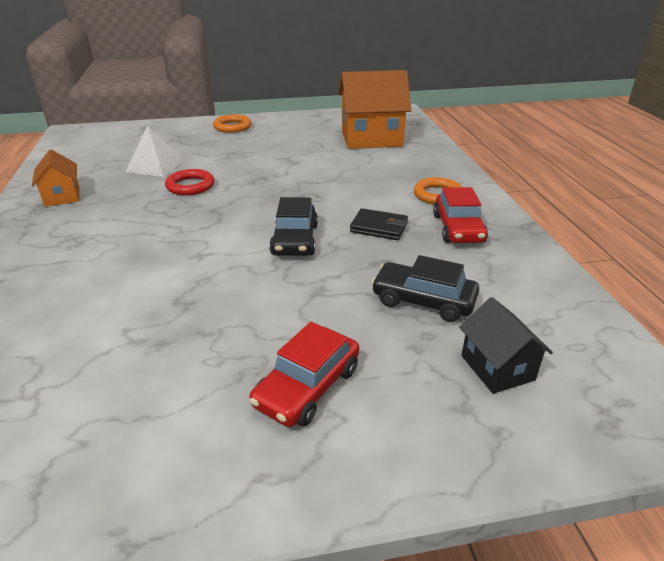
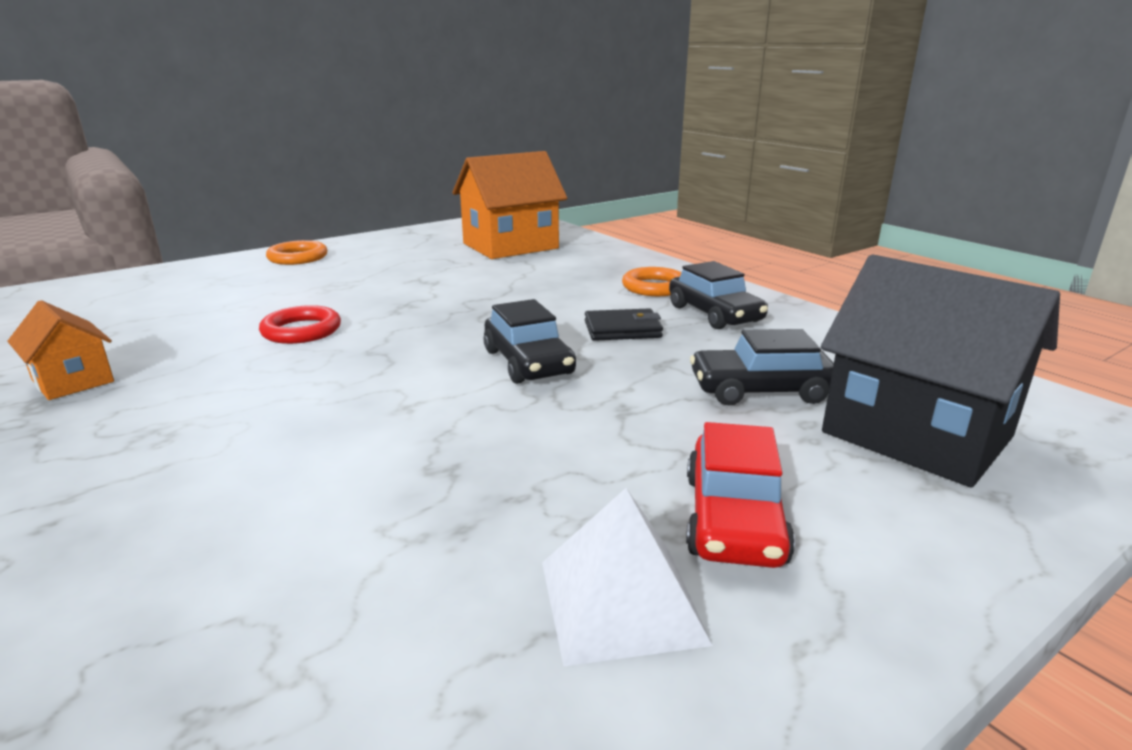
camera: 25 degrees left, 10 degrees down
white pyramid [125,126,185,177] -> white pyramid moved to [542,488,713,666]
red car [433,187,488,243] -> black car [669,261,768,329]
black house [459,297,553,394] -> black house [821,255,1060,488], size x1.91

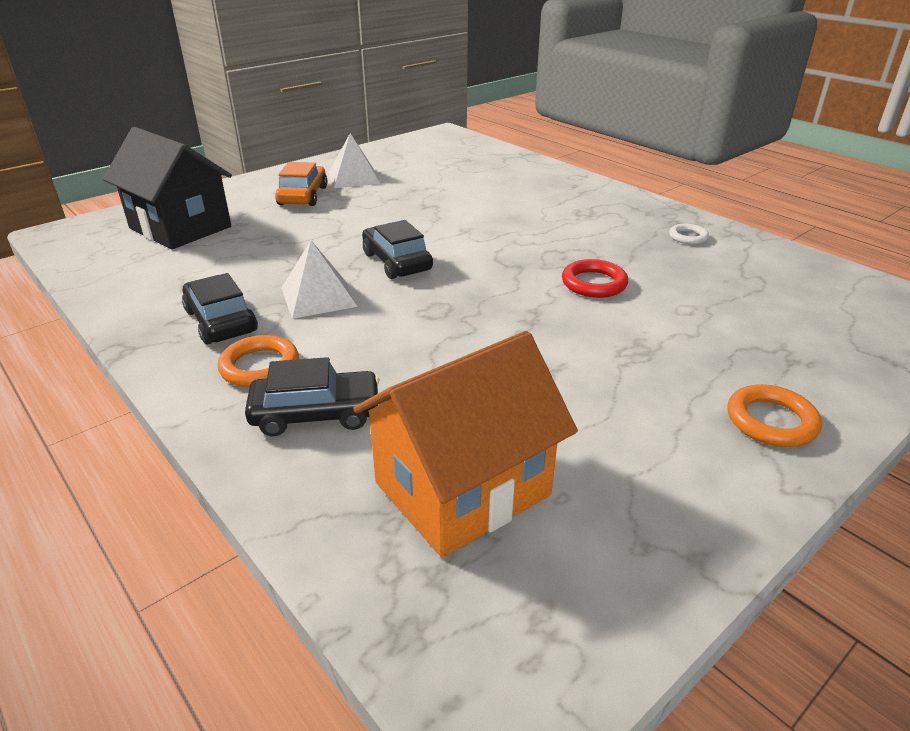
camera: 175 degrees right, 10 degrees up
orange house [7,300,114,400] -> white ring [669,224,709,244]
black wallet [585,308,663,341] -> white pyramid [281,240,358,319]
red car [686,422,795,568] -> orange car [275,162,327,206]
black car [690,329,834,406] -> black car moved to [245,357,380,436]

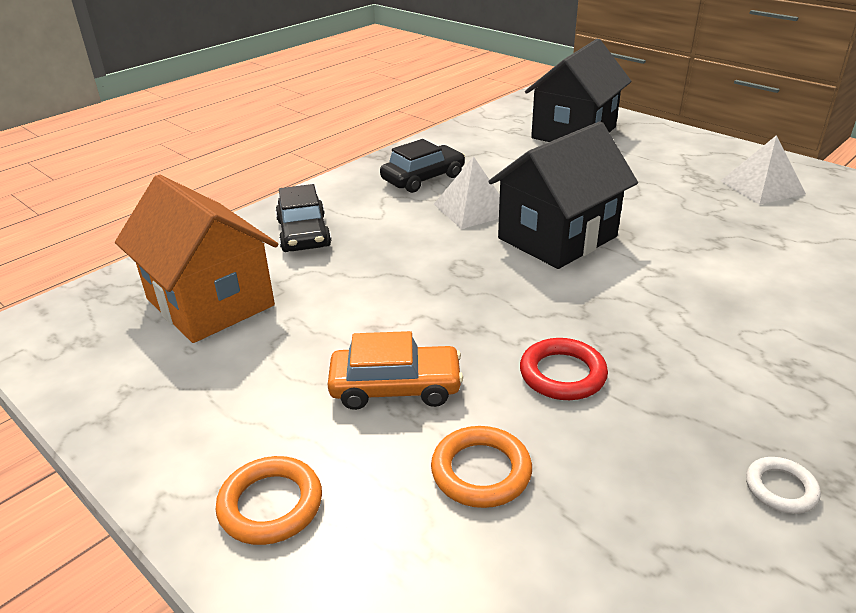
camera: 85 degrees right, 0 degrees up
orange ring [217,335,299,387] -> orange ring moved to [431,426,532,508]
orange car [275,162,327,206] -> orange car moved to [328,331,463,410]
black car [362,220,433,279] -> black house [488,121,638,269]

